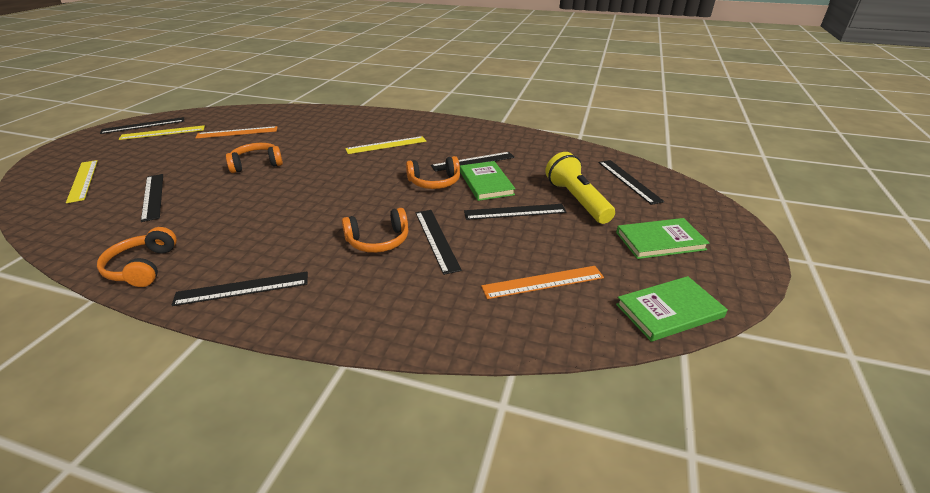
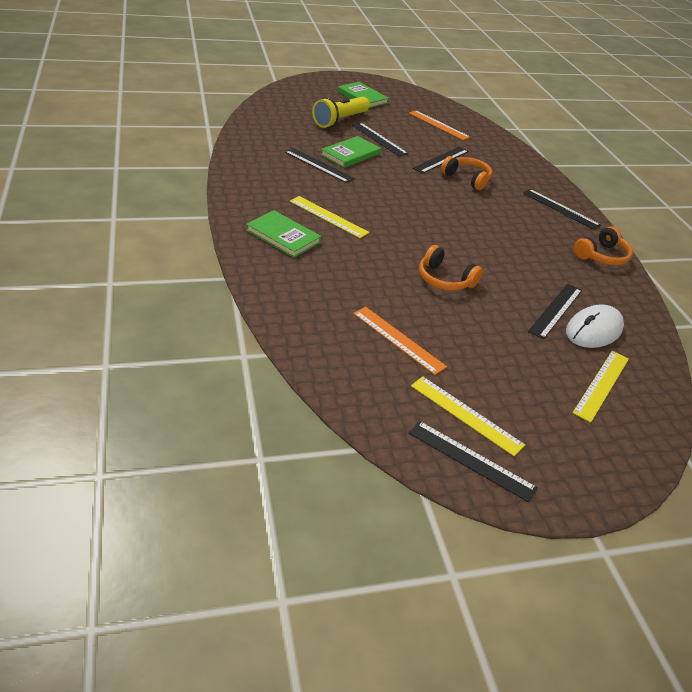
camera: 125 degrees left, 5 degrees up
orange headphones [406,156,460,189] -> none
black ruler [599,160,664,205] -> none
green book [616,276,728,342] -> green book moved to [246,210,321,258]
none -> white mouse [566,304,624,348]

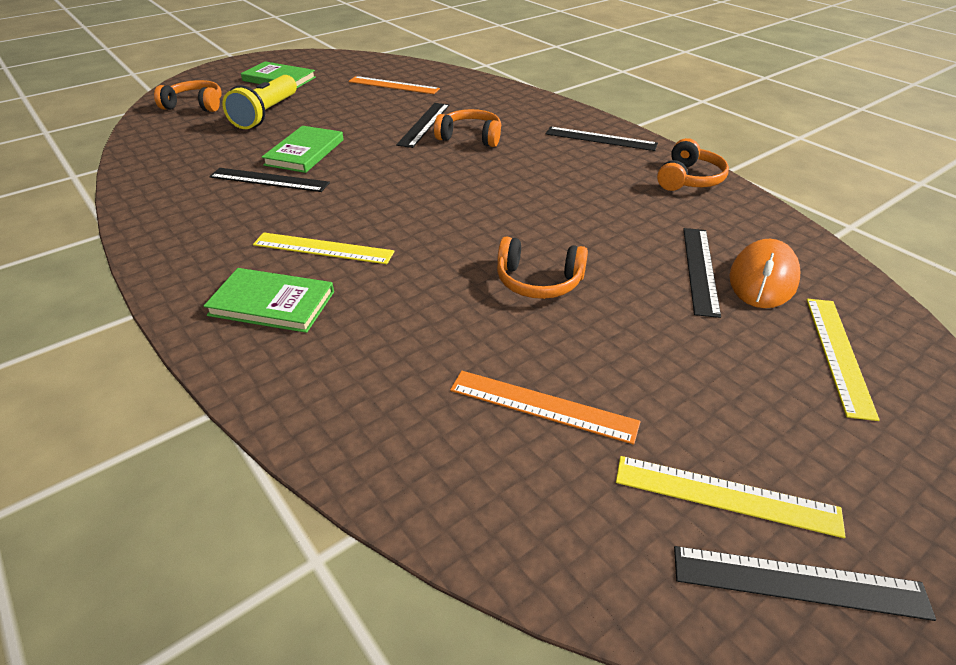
camera: 20 degrees left, 0 degrees up
black ruler [352,123,409,157] -> none
white mouse [566,304,624,348] -> orange mouse [729,239,801,308]
none -> orange headphones [154,80,222,112]

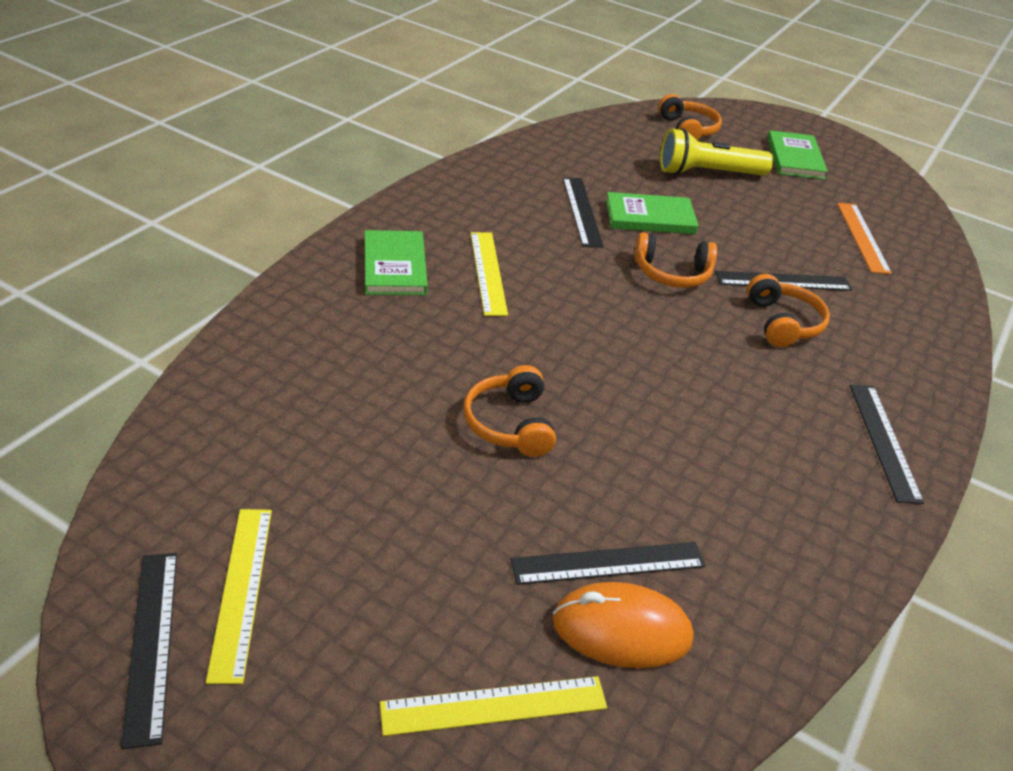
camera: 65 degrees right, 0 degrees up
orange ruler [450,371,640,445] -> none
orange headphones [657,138,729,191] -> orange headphones moved to [634,232,717,288]

